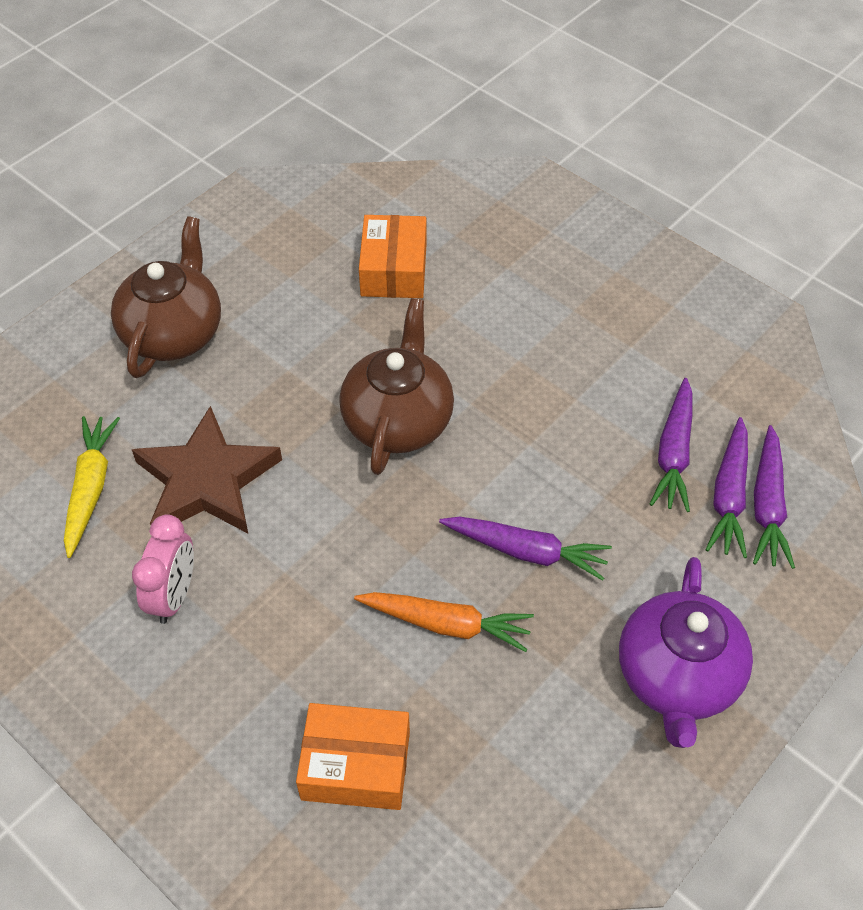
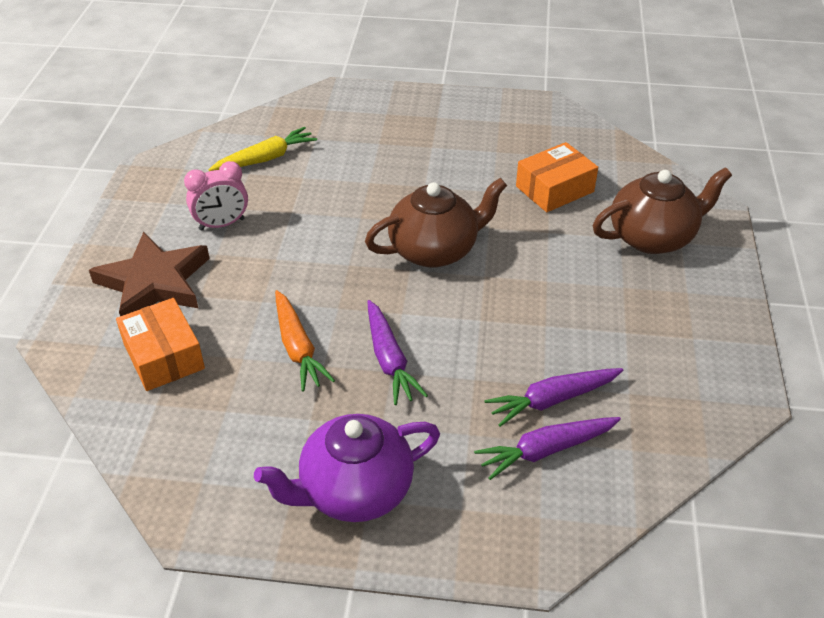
camera: 55 degrees right, 10 degrees down
brown teapot [111,216,221,378] -> brown teapot moved to [593,167,732,254]
brown star [132,406,282,533] -> brown star moved to [89,232,210,316]
purple carrot [753,425,795,569] -> none

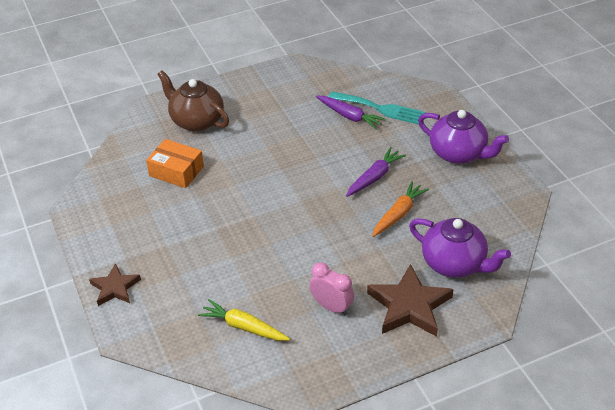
camera: 120 degrees left, 0 degrees up
orange box [116,298,205,391] -> purple teapot [409,218,511,278]
brown teapot [365,178,507,268] -> none
purple carrot [474,417,621,480] -> turquoise fork [328,92,426,125]
none -> brown star [89,263,141,306]

